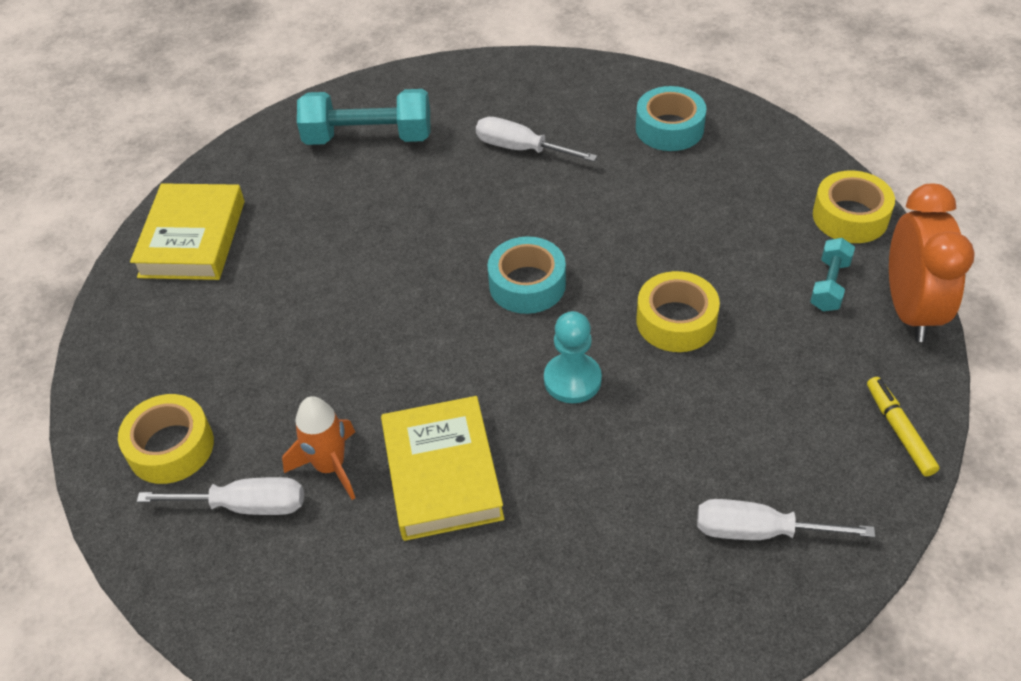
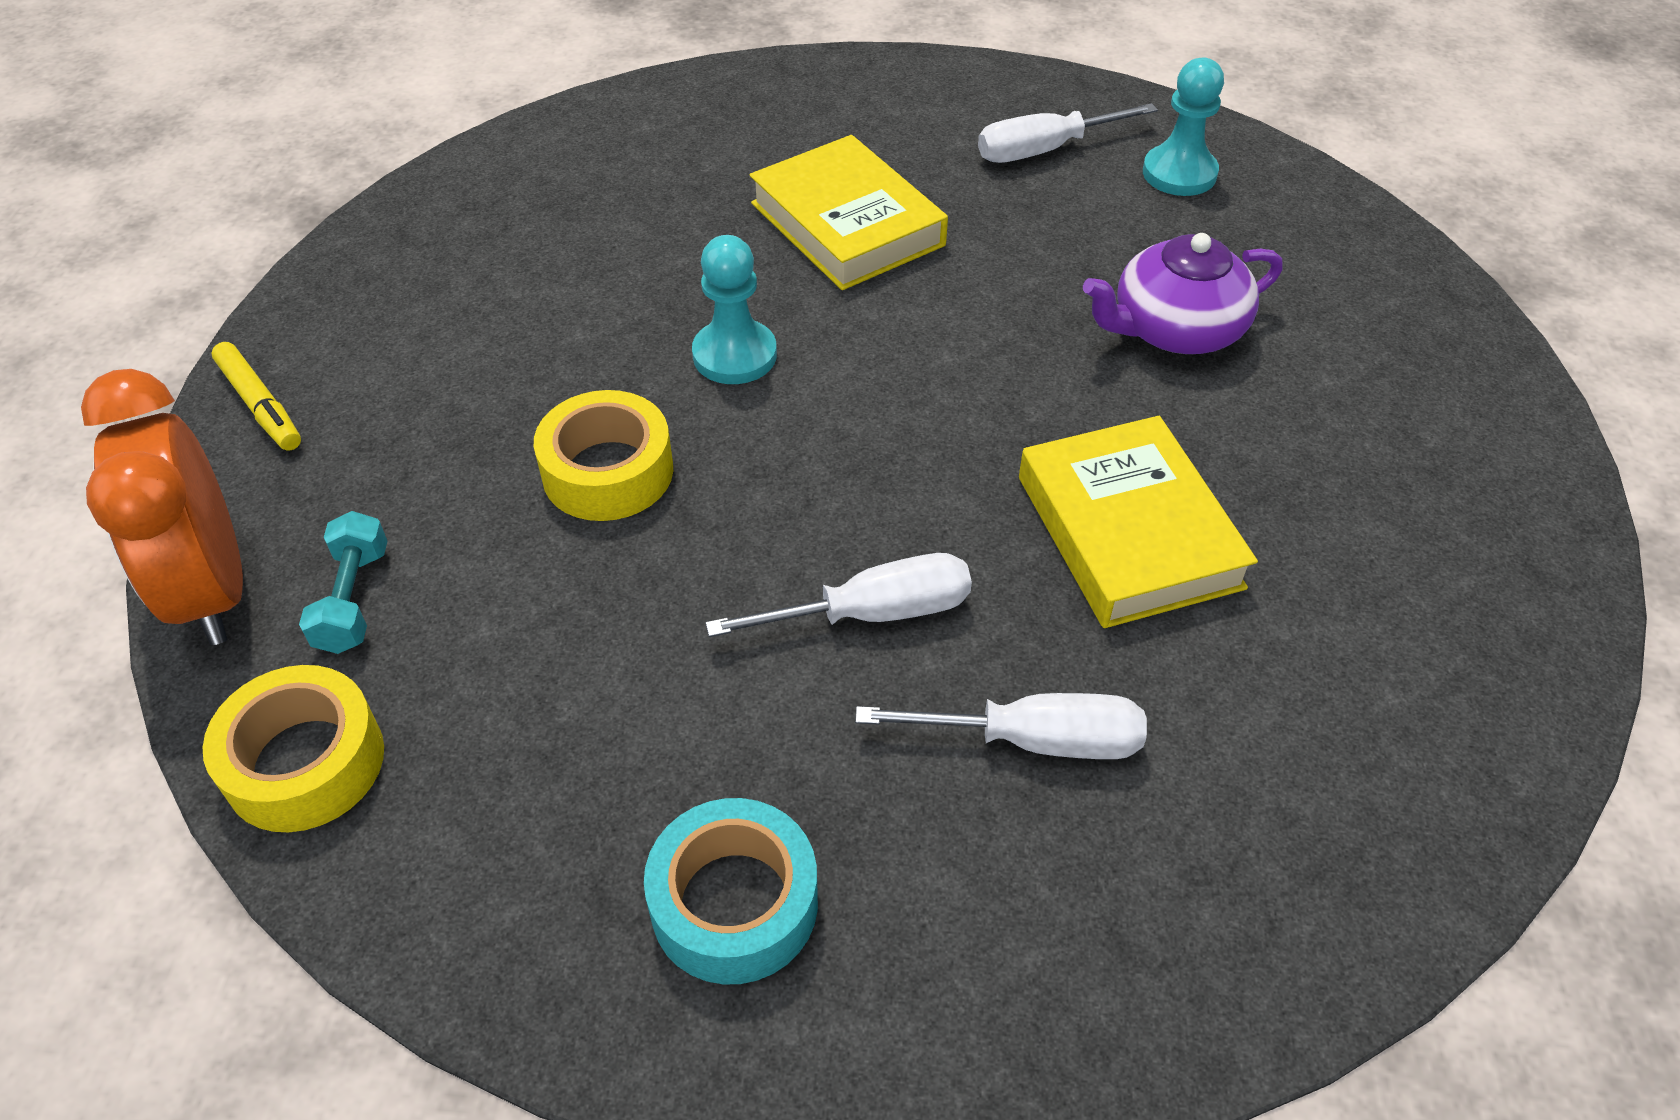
camera: 155 degrees right, 0 degrees up
yellow tape [118,394,214,484] -> turquoise pawn [1143,58,1224,196]
yellow book [130,183,245,280] -> yellow book moved to [1019,416,1258,628]
orange rocket [282,396,355,500] -> none
turquoise dumbbell [297,89,430,145] -> none
turquoise tape [487,236,566,314] -> none
white screwdriver [697,499,875,540] -> white screwdriver moved to [705,553,972,637]
none -> purple teapot [1083,233,1283,354]

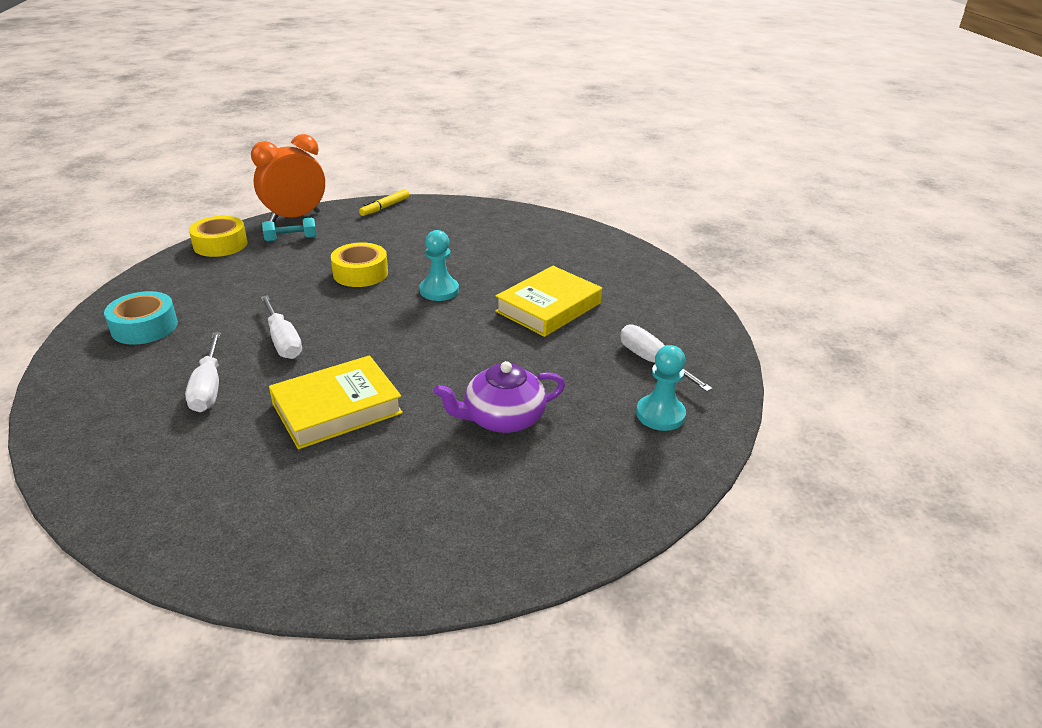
camera: 75 degrees right, 15 degrees down
purple teapot [1083,233,1283,354] -> purple teapot turned 75 degrees counterclockwise [434,361,565,433]

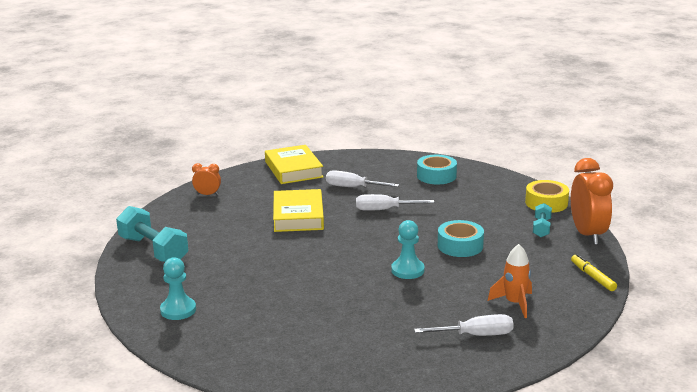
camera: 120 degrees right, 10 degrees down
yellow tape [331,242,388,287] -> turquoise tape [438,220,484,257]
purple teapot [434,361,565,433] -> none
yellow book [495,266,602,337] -> yellow book moved to [265,145,324,184]
white screwdriver [620,325,712,392] -> white screwdriver moved to [414,314,514,336]
none -> turquoise dumbbell [116,206,188,262]
none -> orange clock [192,163,221,195]
none -> orange rocket [488,244,532,318]

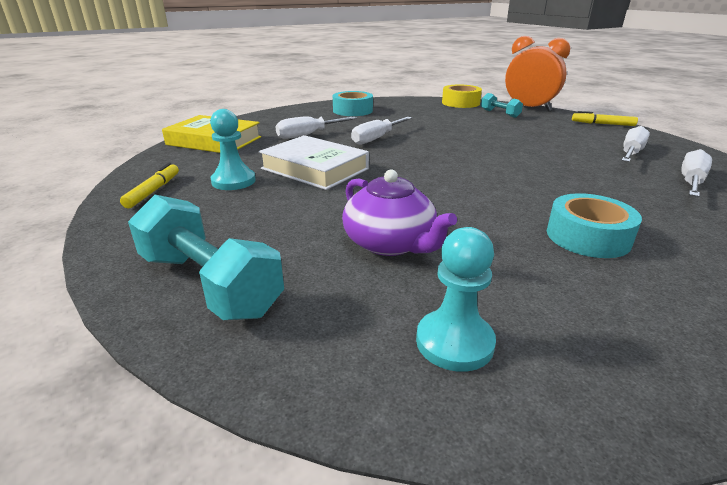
camera: 50 degrees left, 5 degrees up
turquoise dumbbell [116,206,188,262] -> turquoise dumbbell turned 45 degrees clockwise [128,195,284,320]
orange clock [192,163,221,195] -> yellow marker [120,163,179,208]
yellow book [273,189,324,232] -> white book [259,135,369,190]
turquoise pawn [391,220,425,279] -> turquoise pawn moved to [210,109,256,190]
turquoise tape [438,220,484,257] -> turquoise tape moved to [547,193,642,258]
orange rocket [488,244,532,318] -> white screwdriver [621,126,650,162]
none -> purple teapot [342,169,457,256]

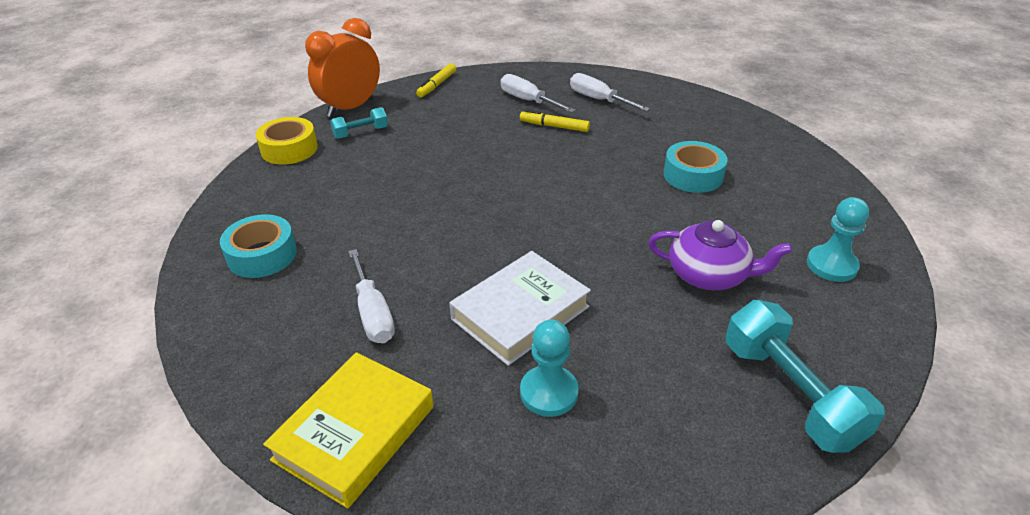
camera: 80 degrees left, 10 degrees up
yellow marker [120,163,179,208] -> yellow marker moved to [520,110,590,132]
turquoise dumbbell [128,195,284,320] -> turquoise dumbbell turned 75 degrees counterclockwise [726,300,885,453]
purple teapot [342,169,457,256] -> purple teapot turned 45 degrees clockwise [648,220,792,290]
white screwdriver [351,117,412,145] -> none

